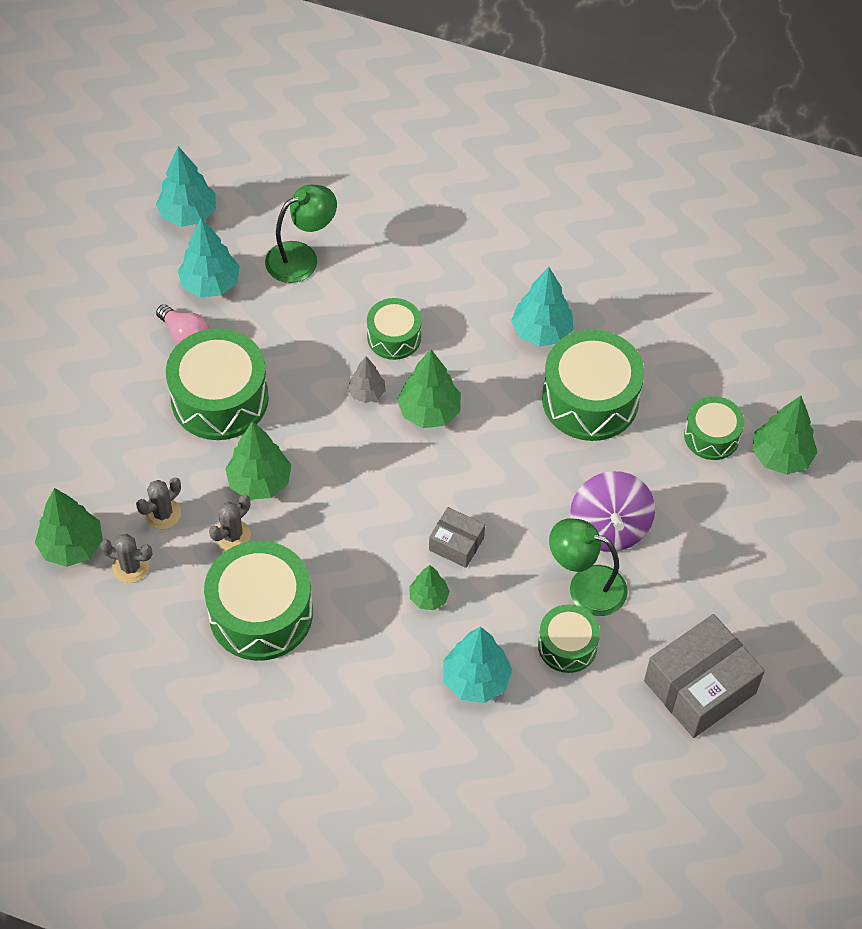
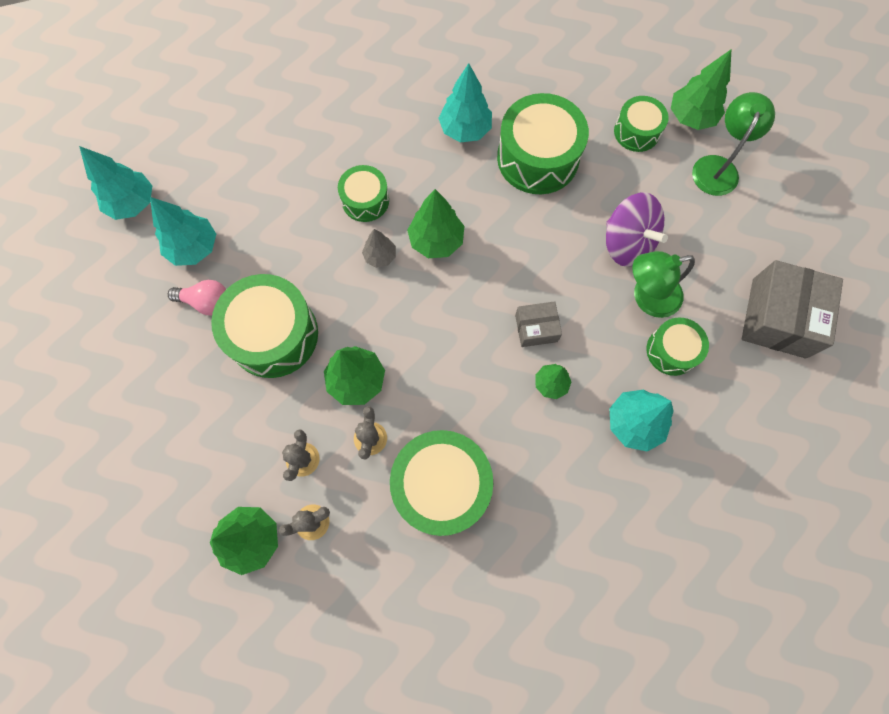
camera: 35 degrees left, 15 degrees up
green lamp [265,185,337,283] -> green lamp moved to [692,92,775,196]

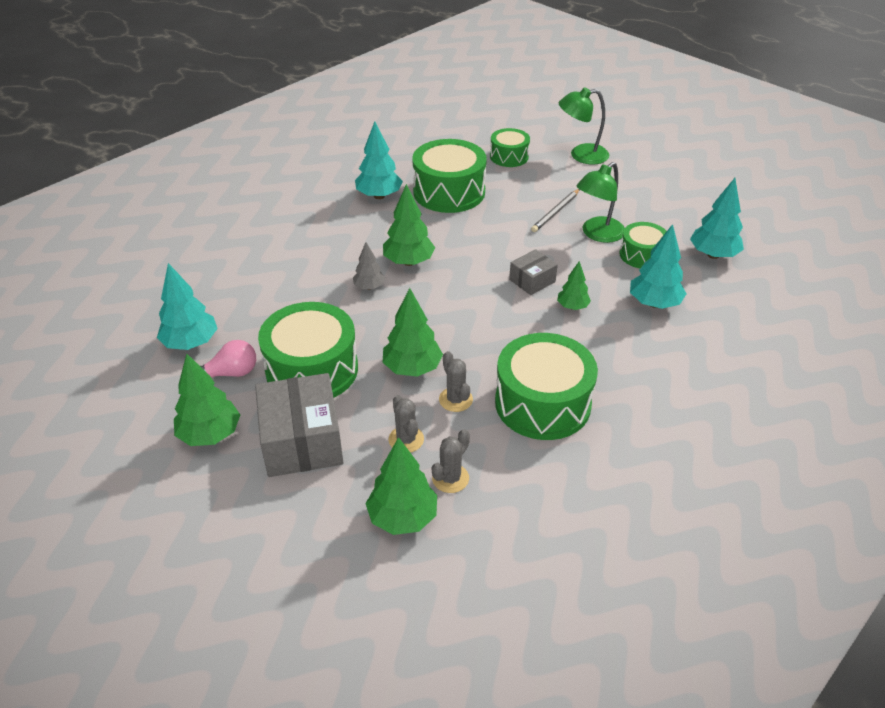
camera: 30 degrees left, 30 degrees down
turquoise tree [79,146,152,220] -> turquoise tree moved to [690,178,744,259]
green drum [338,165,389,222] -> none
purple spinning top [606,192,668,267] -> grey pencil [531,189,580,232]
green tree [671,49,732,130] -> green tree moved to [174,354,240,446]
green lamp [692,92,775,196] -> green lamp turned 90 degrees counterclockwise [559,87,609,164]
grey box [742,260,843,359] -> grey box moved to [255,373,343,477]

